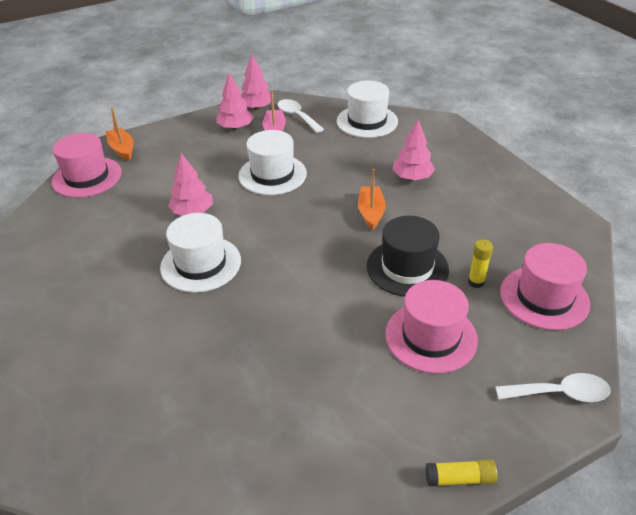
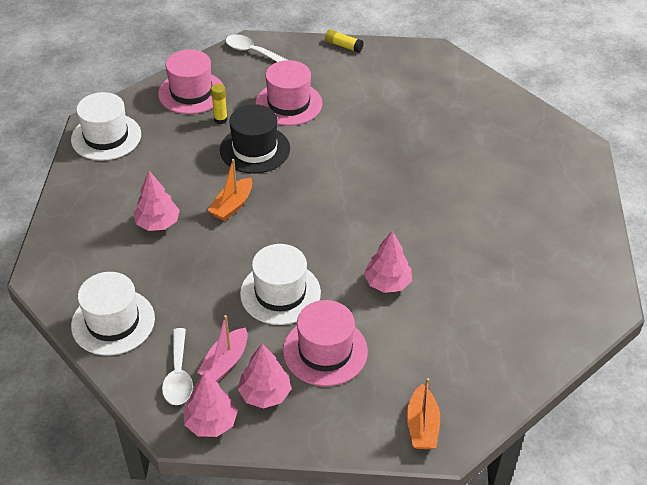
camera: 150 degrees left, 5 degrees up
pink hat [52,133,122,198] -> pink hat moved to [283,300,368,386]
white hat [160,213,241,293] -> white hat moved to [71,92,141,161]

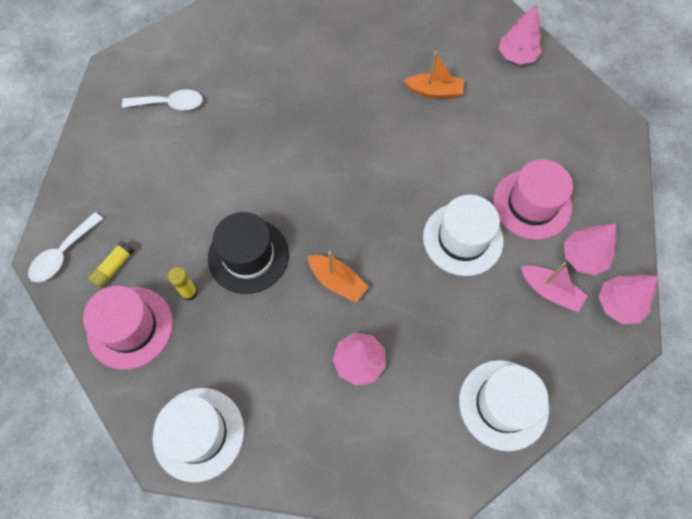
camera: 85 degrees left, 20 degrees up
white spoon [162,328,193,405] -> white spoon moved to [122,89,203,111]
pink hat [255,60,322,126] -> none
yellow glue stick [325,29,364,53] -> yellow glue stick moved to [88,240,135,288]
pink tree [364,231,412,293] -> pink tree moved to [499,4,542,65]
orange boat [407,378,440,449] -> orange boat moved to [404,51,464,99]

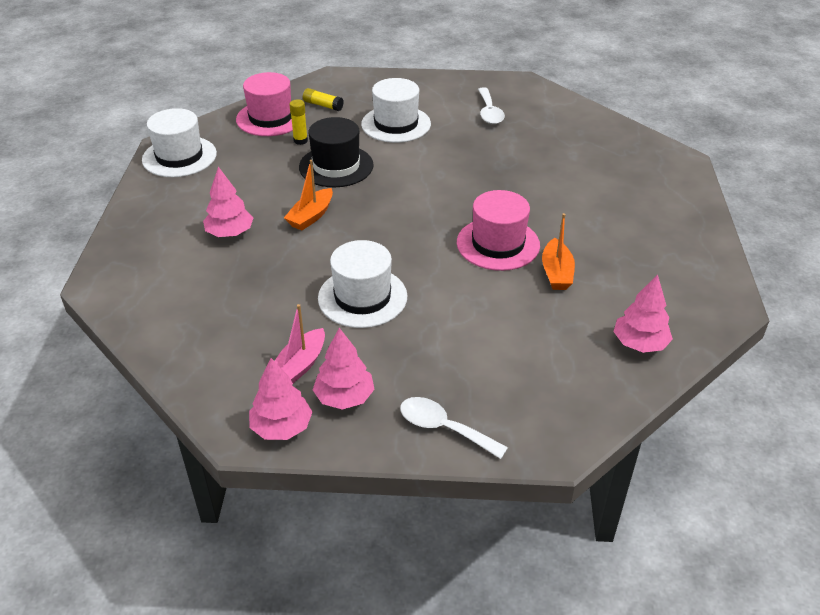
camera: 85 degrees right, 25 degrees down
white spoon [28,212,103,282] -> white spoon moved to [400,397,508,459]
white hat [459,360,549,451] -> white hat moved to [361,78,431,143]
pink hat [493,159,573,240] -> pink hat moved to [457,190,540,271]

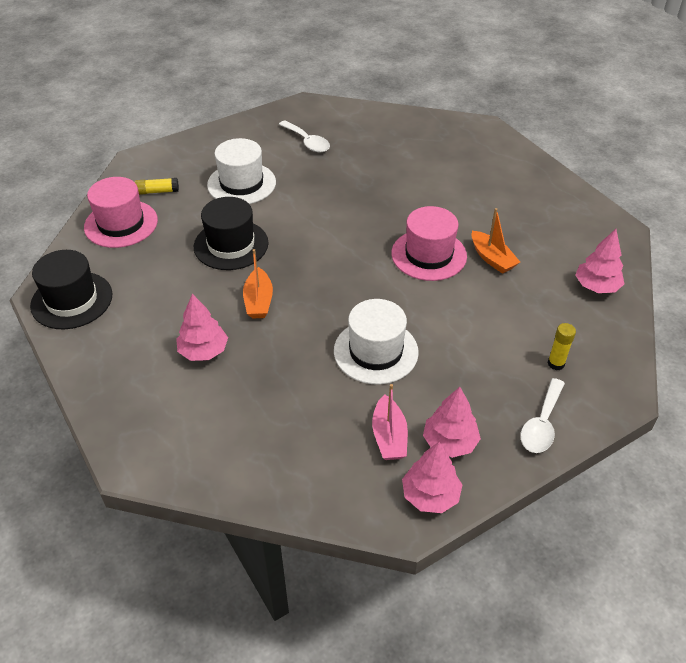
camera: 35 degrees left, 5 degrees up
white hat [142,108,217,177] -> black hat [30,250,112,329]
yellow glue stick [289,100,308,145] -> yellow glue stick moved to [547,323,576,370]
white spoon [400,397,508,459] -> white spoon turned 60 degrees counterclockwise [520,378,565,453]

